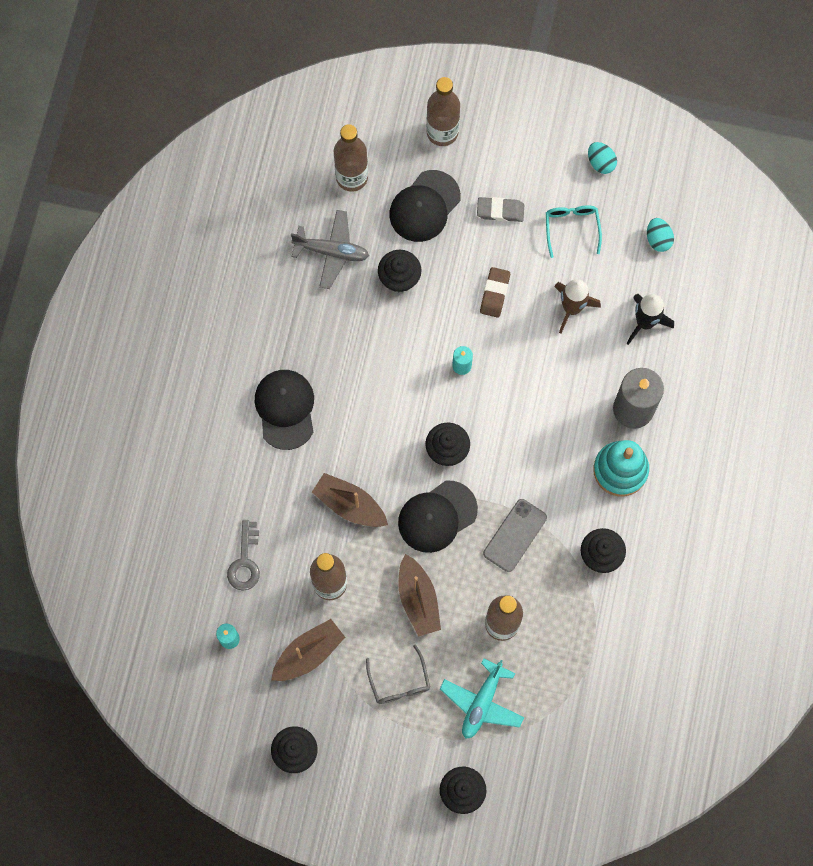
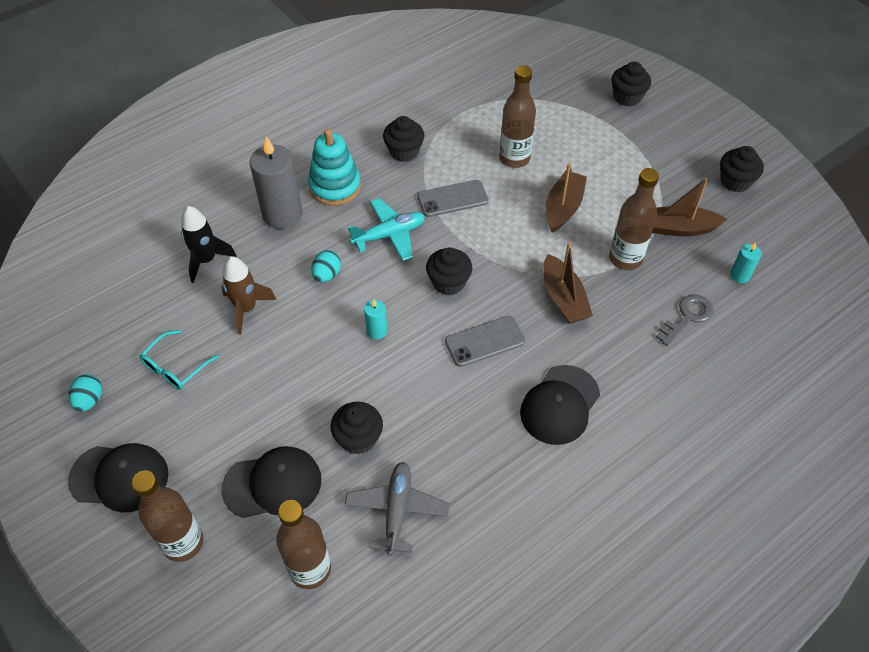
camera: 140 degrees left, 20 degrees down
grey plane [291,210,369,289] -> grey plane turned 45 degrees clockwise [345,462,450,556]
grey glasses [366,645,430,704] -> none
black cap [398,481,478,553] -> black cap moved to [68,443,169,512]
turquoise plane [440,658,524,739] -> turquoise plane moved to [348,198,425,261]
grey eraser [477,197,524,222] -> none
brown eraser [480,267,510,318] -> none
turquoise egg [647,218,674,252] -> turquoise egg moved to [311,250,341,282]
none -> grey phone [445,316,525,367]

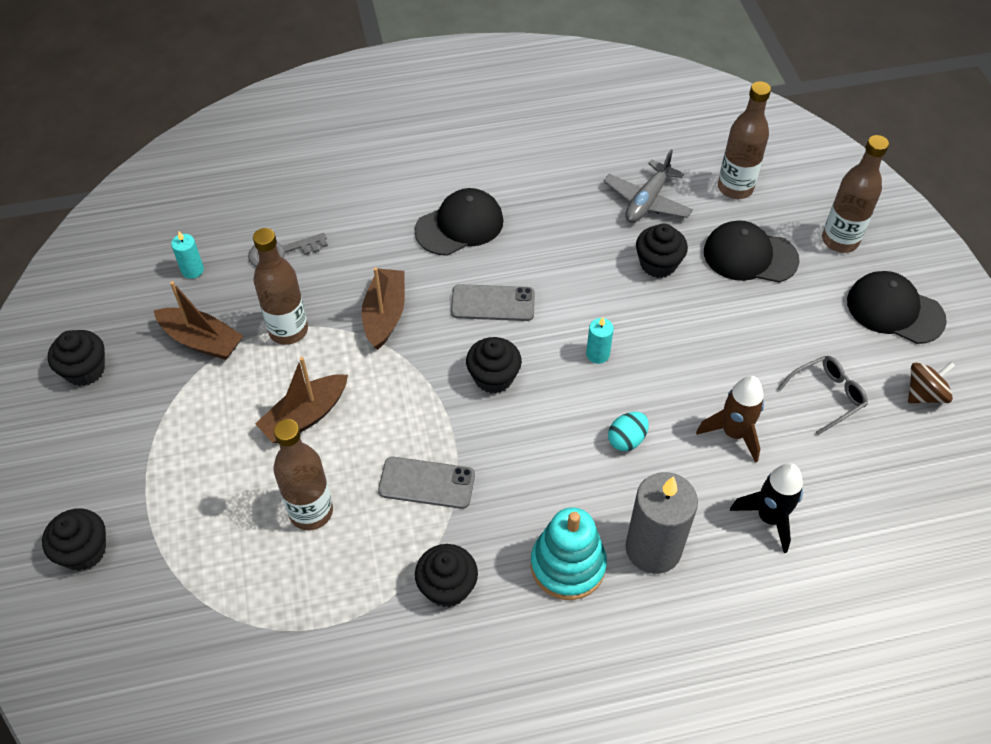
camera: 155 degrees left, 0 degrees up
turquoise egg [69,374,102,412] -> brown spinning top [908,361,956,404]
turquoise glasses [140,330,219,389] -> grey glasses [778,356,868,435]
turquoise plane [348,198,425,261] -> none

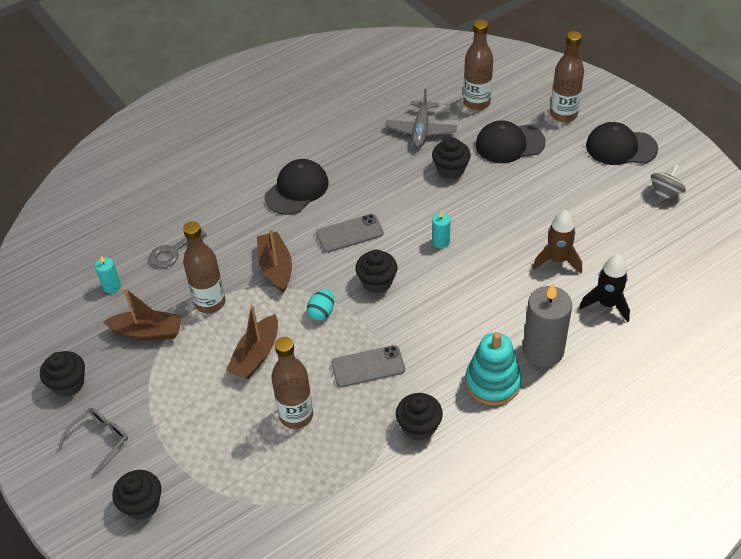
camera: 20 degrees left, 5 degrees down
turquoise egg [608,412,649,451] -> turquoise egg moved to [307,289,334,321]
grey glasses [778,356,868,435] -> grey glasses moved to [58,408,128,476]
brown spinning top [908,361,956,404] -> grey spinning top [651,164,686,202]

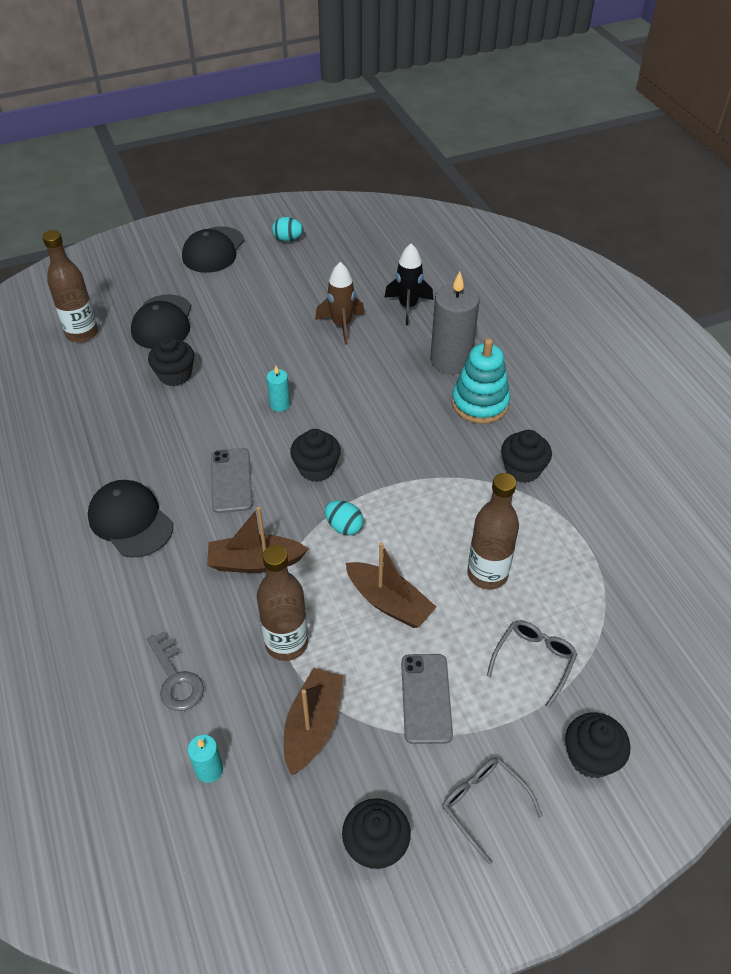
camera: 80 degrees left, 0 degrees up
grey phone [331,345,405,387] -> grey phone moved to [401,654,453,744]
grey plane [385,89,457,148] -> none
brown bottle [550,31,584,122] -> none
grey spinning top [651,164,686,202] -> turquoise egg [272,217,303,241]
none -> grey glasses [487,620,577,708]

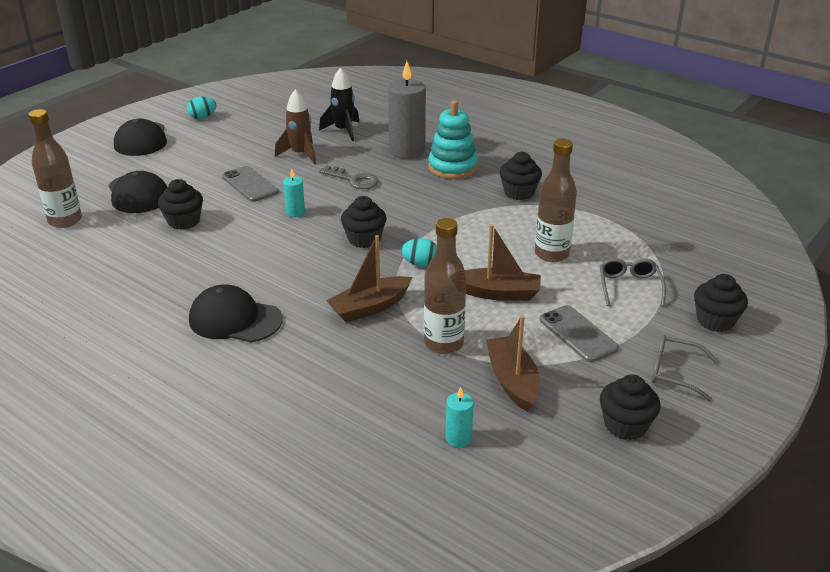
camera: 30 degrees left, 15 degrees down
grey key [147,632,204,711] -> grey key moved to [319,166,379,189]
grey phone [211,448,252,513] -> grey phone moved to [222,166,279,202]

